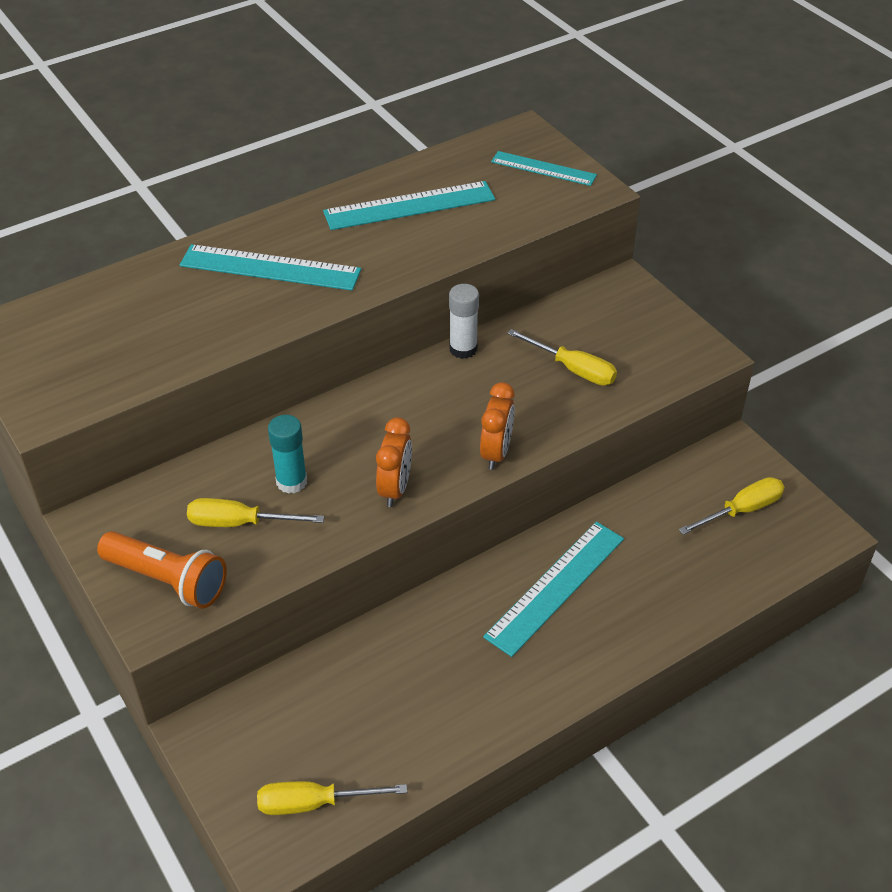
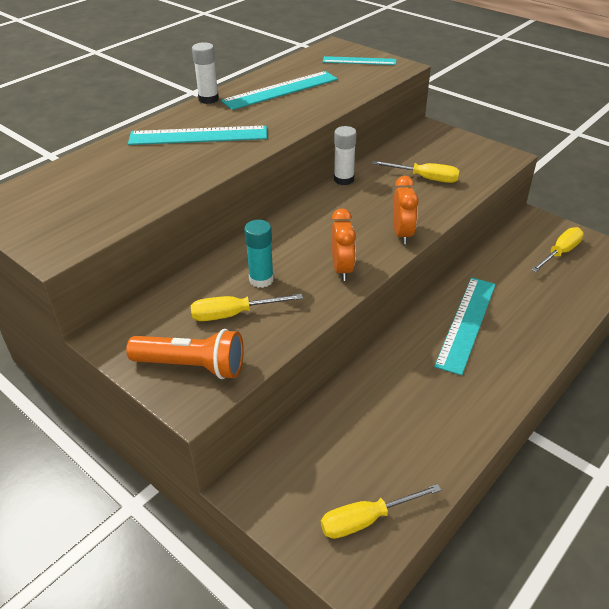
camera: 15 degrees left, 5 degrees down
none -> white glue stick [192,42,219,104]

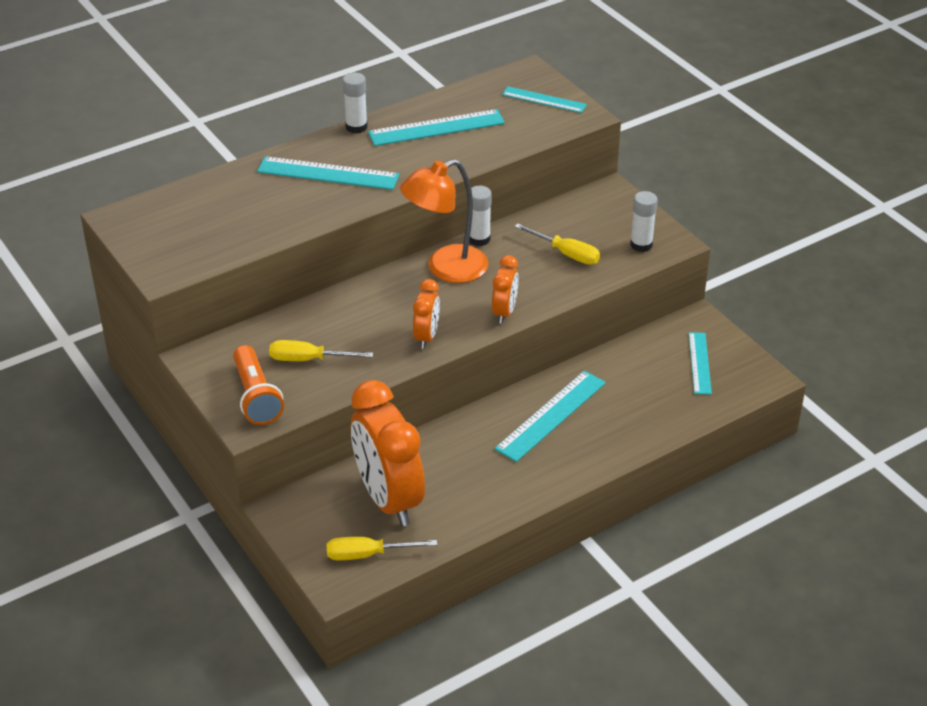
camera: 15 degrees right, 0 degrees up
orange flashlight [126,329,244,379] -> orange flashlight turned 45 degrees clockwise [233,345,284,425]
turquoise glue stick [244,220,274,288] -> none
yellow screwdriver [531,227,584,272] -> turquoise ruler [689,332,712,395]
none -> orange clock [351,380,425,526]
none -> orange lamp [400,159,488,283]
none -> white glue stick [630,191,658,252]

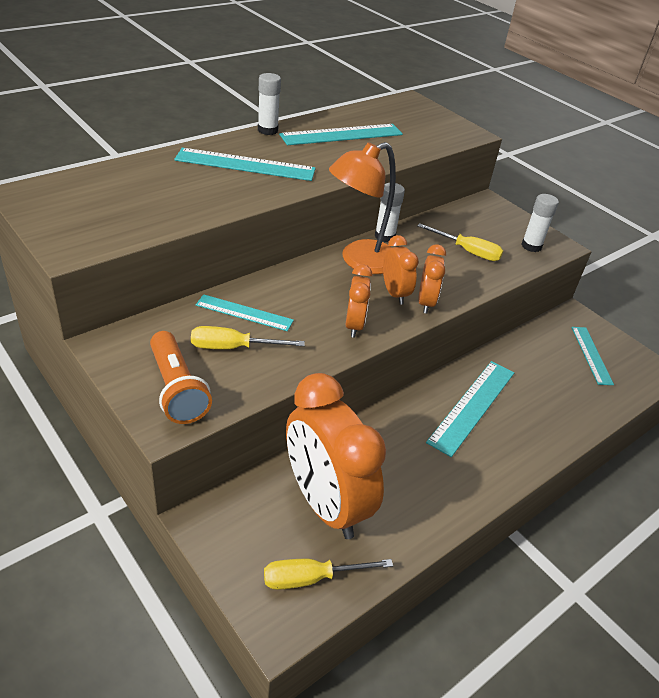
camera: 10 degrees left, 0 degrees up
turquoise ruler [502,86,587,113] -> turquoise ruler moved to [196,294,294,331]
none -> orange clock [383,235,419,305]

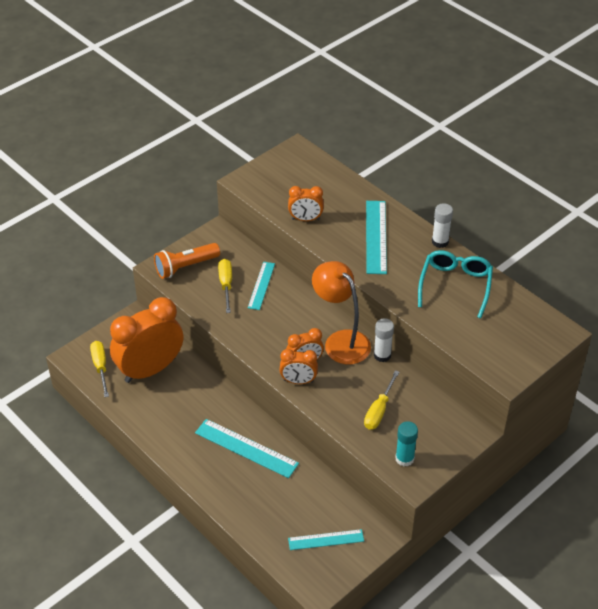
camera: 90 degrees right, 5 degrees up
turquoise ruler [279,124,403,145] -> turquoise glasses [418,250,493,318]
orange clock [345,264,372,338] -> orange clock moved to [288,186,324,221]
white glue stick [521,194,559,252] -> turquoise glue stick [395,421,418,467]

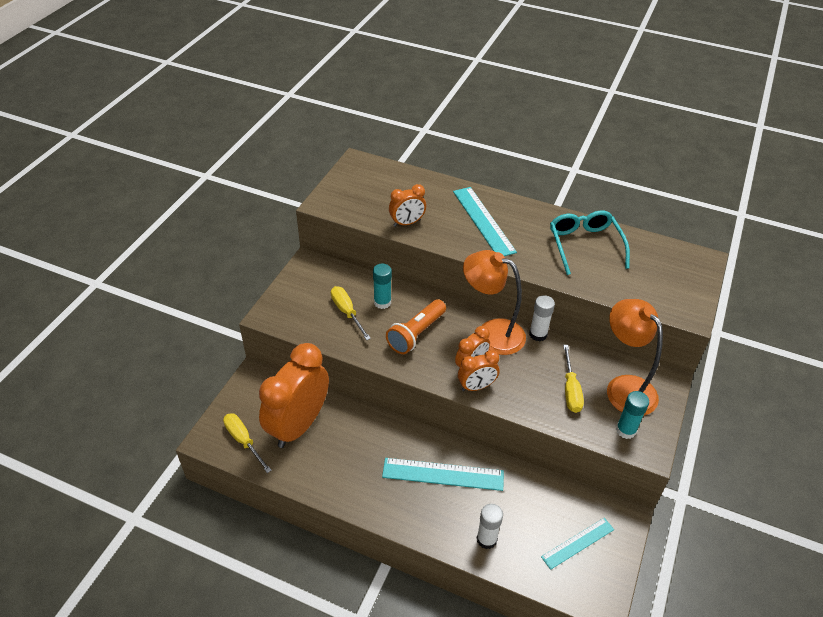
camera: 25 degrees left, 0 degrees up
orange flashlight [154,243,220,279] -> orange flashlight moved to [386,299,446,354]
turquoise ruler [248,262,275,310] -> turquoise glue stick [373,264,392,309]
white glue stick [432,203,453,248] -> white glue stick moved to [477,504,503,549]
none -> orange lamp [607,299,663,416]

